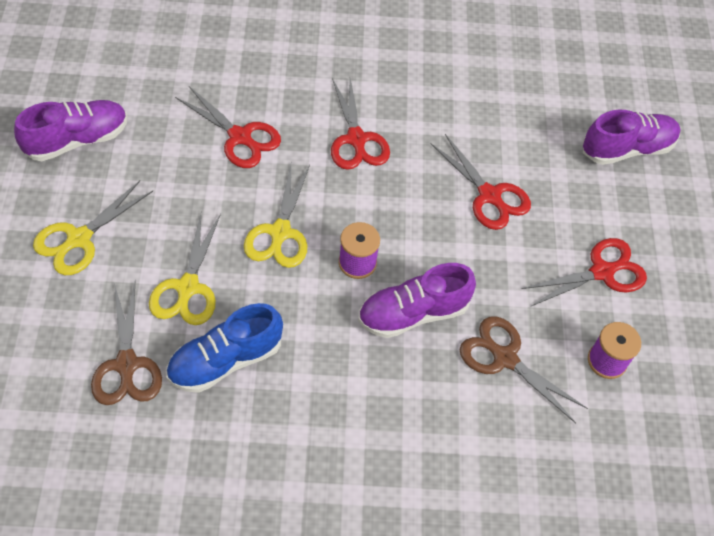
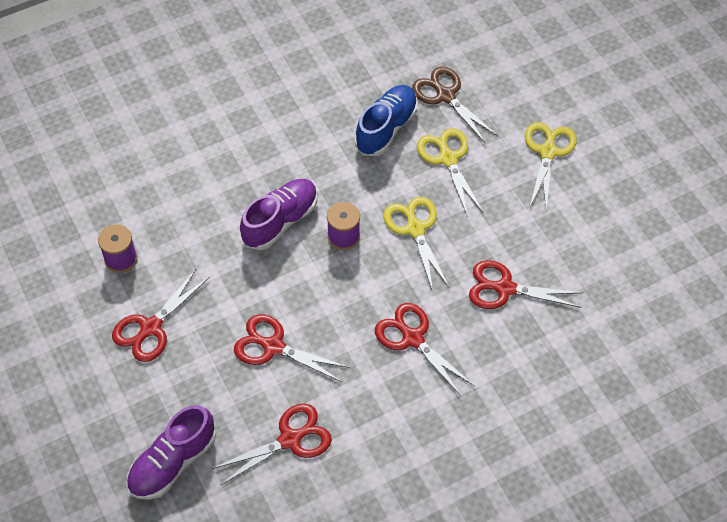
camera: 155 degrees right, 0 degrees up
purple shoe [14,100,127,161] -> none
brown scissors [460,317,588,423] -> none
none -> red scissors [212,404,332,486]

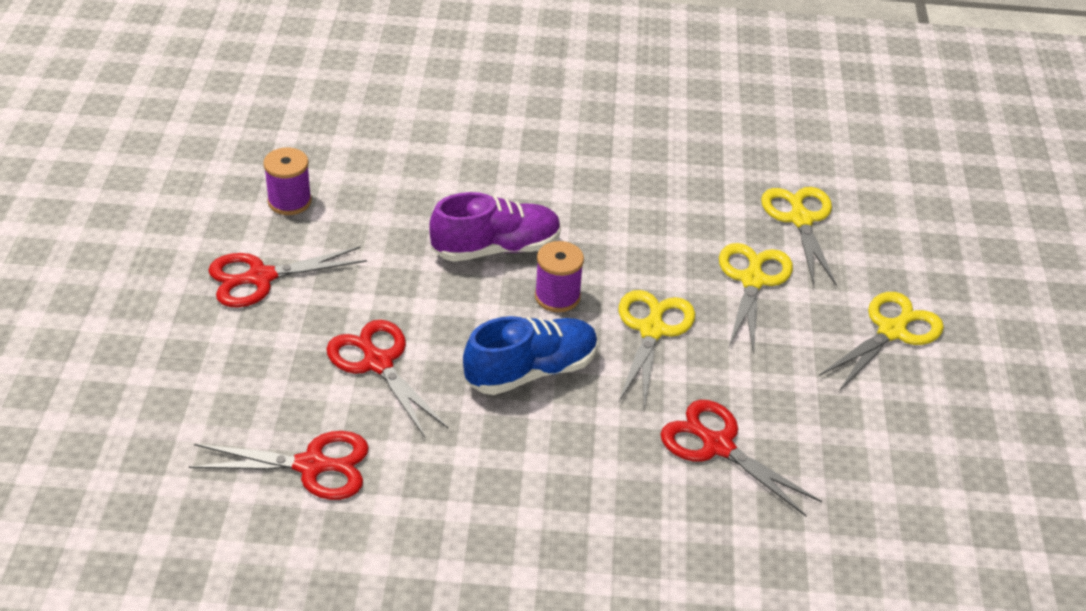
camera: 30 degrees right, 15 degrees down
purple shoe [126,405,216,500] -> none
blue shoe [355,85,418,156] -> blue shoe moved to [463,316,598,395]
red scissors [375,303,475,396] -> none
brown scissors [412,67,498,144] -> yellow scissors [761,187,837,286]

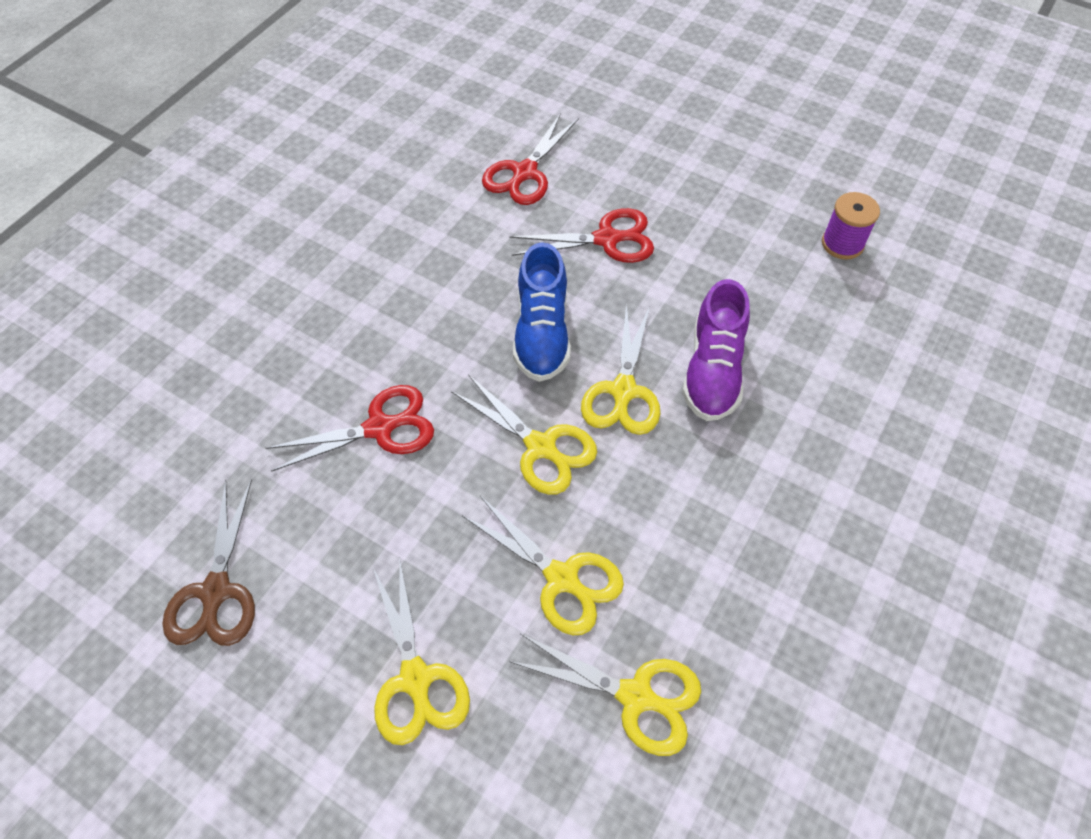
camera: 120 degrees right, 15 degrees up
red scissors [208,246,367,308] -> none
purple spool [535,241,584,312] -> yellow scissors [581,304,660,435]
none -> brown scissors [162,479,255,646]

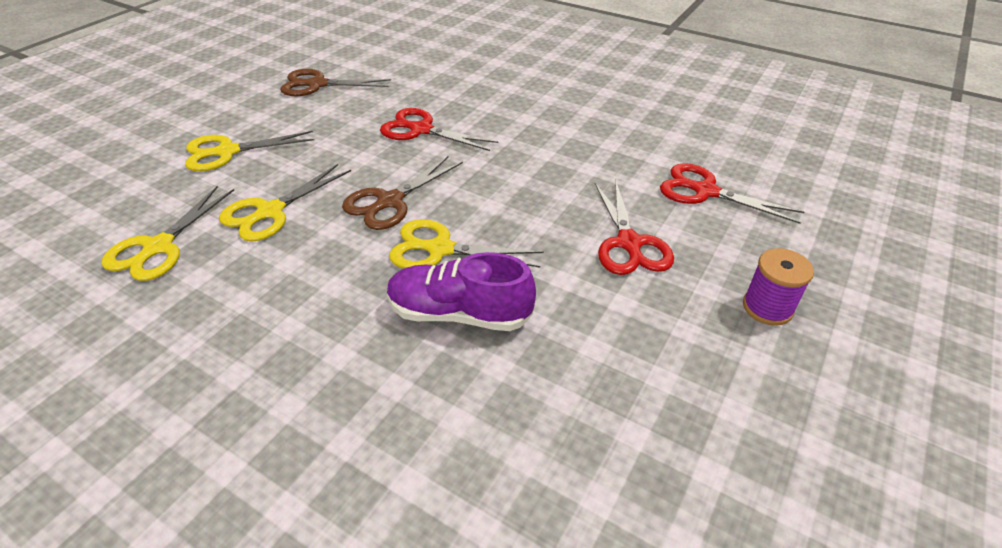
camera: 90 degrees right, 15 degrees down
red scissors [266,385,434,472] -> red scissors turned 135 degrees clockwise [380,108,498,151]
yellow scissors [451,374,597,495] -> brown scissors [342,156,463,230]
blue shoe [513,242,571,382] -> none
purple spool [822,192,880,260] -> purple spool moved to [743,248,814,326]

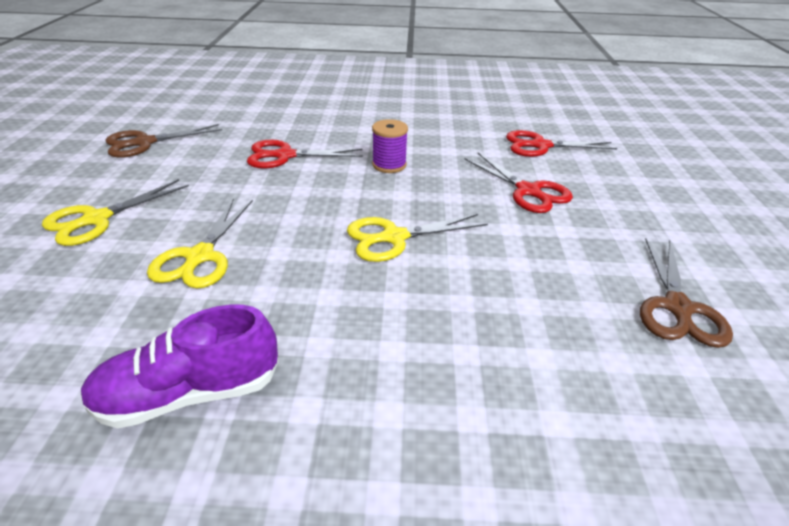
camera: 30 degrees left, 5 degrees down
yellow scissors [102,186,234,281] -> none
brown scissors [342,156,463,230] -> brown scissors moved to [640,239,733,348]
purple shoe [387,252,536,331] -> purple shoe moved to [81,305,279,428]
purple spool [743,248,814,326] -> purple spool moved to [372,119,408,173]

